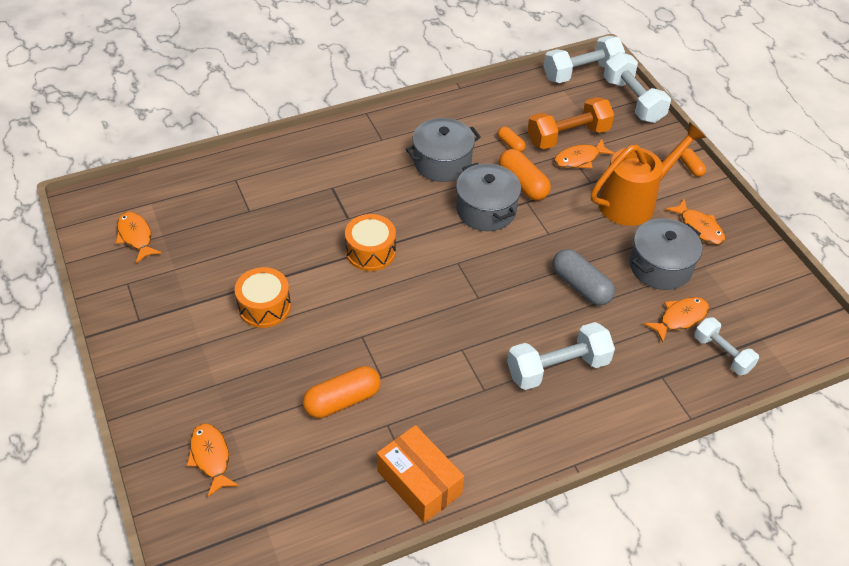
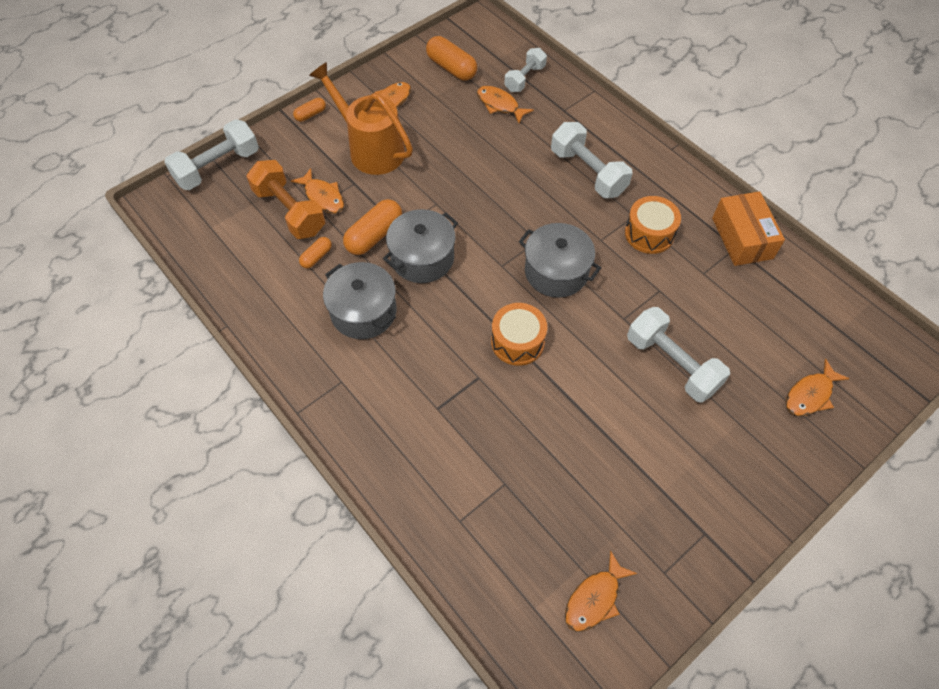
camera: 105 degrees left, 10 degrees up
orange drum [235,267,291,328] -> orange drum moved to [625,196,681,254]
orange capsule [303,366,380,418] -> orange capsule moved to [426,36,477,80]
orange box [377,425,464,523] -> orange box turned 45 degrees counterclockwise [712,191,785,266]
white dumbbell [544,36,625,83] -> white dumbbell moved to [627,307,730,403]
grey capsule [553,249,615,306] -> none
grey pot [630,218,702,290] -> grey pot moved to [519,223,601,298]

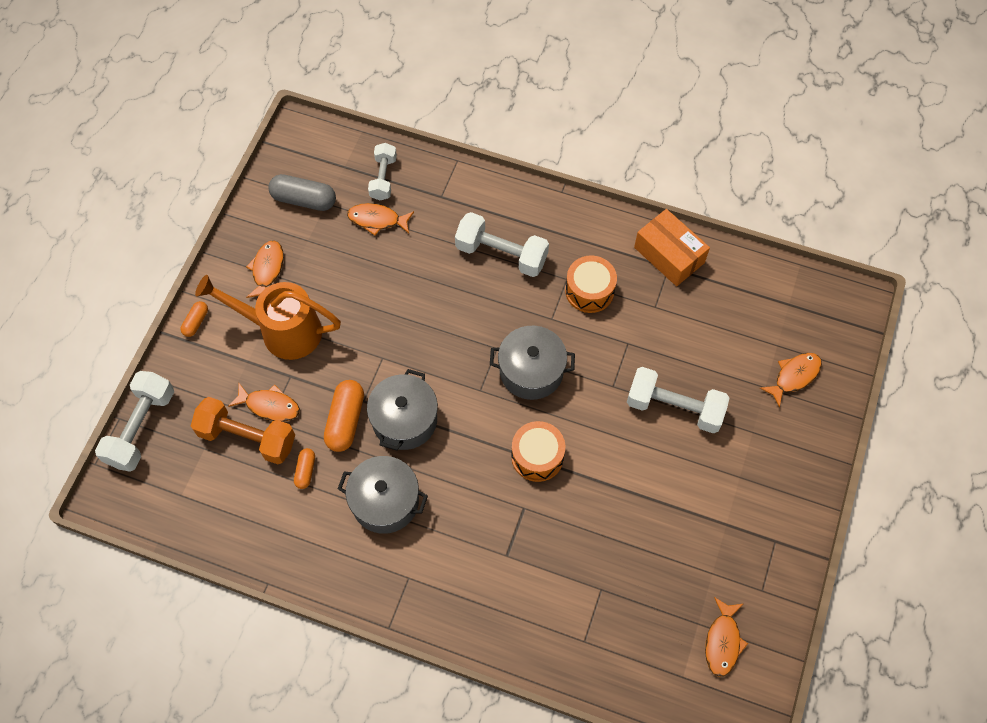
camera: 30 degrees left, 5 degrees up
orange capsule [426,36,477,80] -> grey capsule [268,174,336,211]
orange fish [786,359,850,416] -> orange fish turned 150 degrees counterclockwise [760,353,822,408]

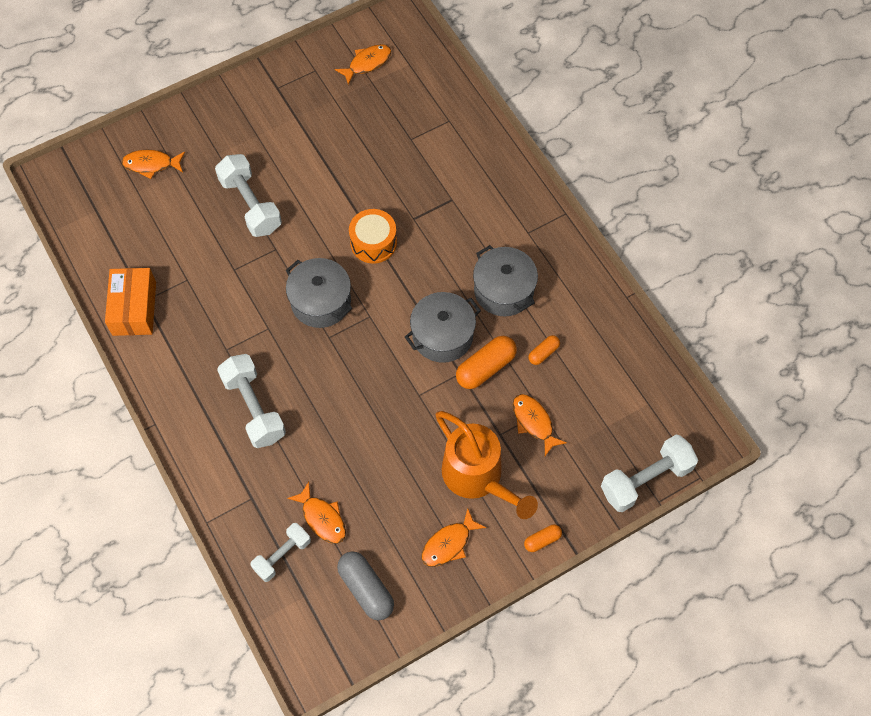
camera: 140 degrees left, 0 degrees up
orange dumbbell [191,397,295,464] -> none
orange drum [565,256,617,313] -> none

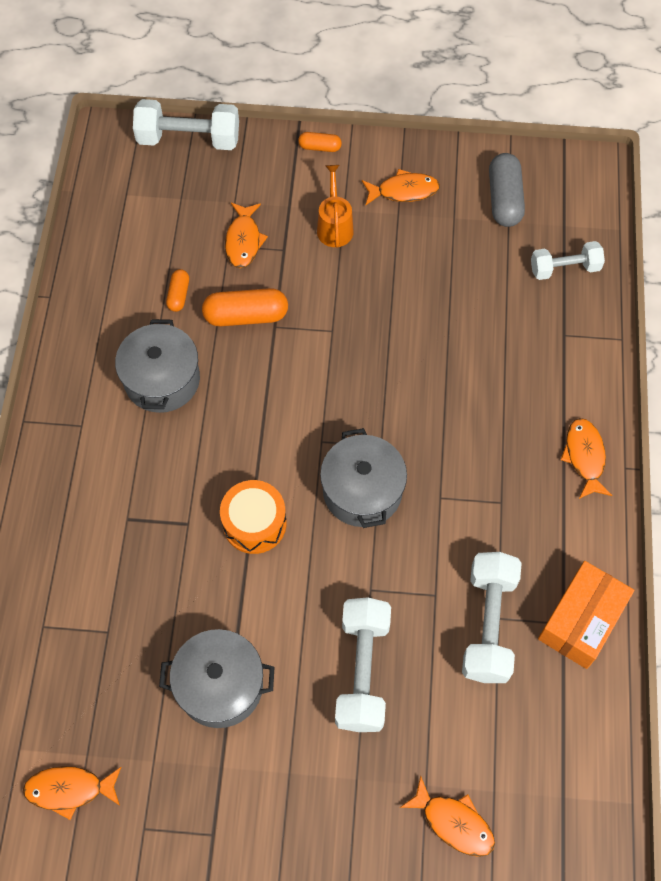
camera: 145 degrees left, 0 degrees up
white dumbbell [217,354,286,448] -> white dumbbell moved to [462,552,522,683]
orange fish [287,482,346,544] -> orange fish moved to [561,418,612,499]
grey pot [405,292,481,363] -> grey pot moved to [159,629,275,728]
orange watering can [435,411,538,519] -> orange watering can [317,165,354,248], size x0.55
orange capsule [528,335,560,365] -> orange capsule turned 75 degrees counterclockwise [166,269,189,312]

